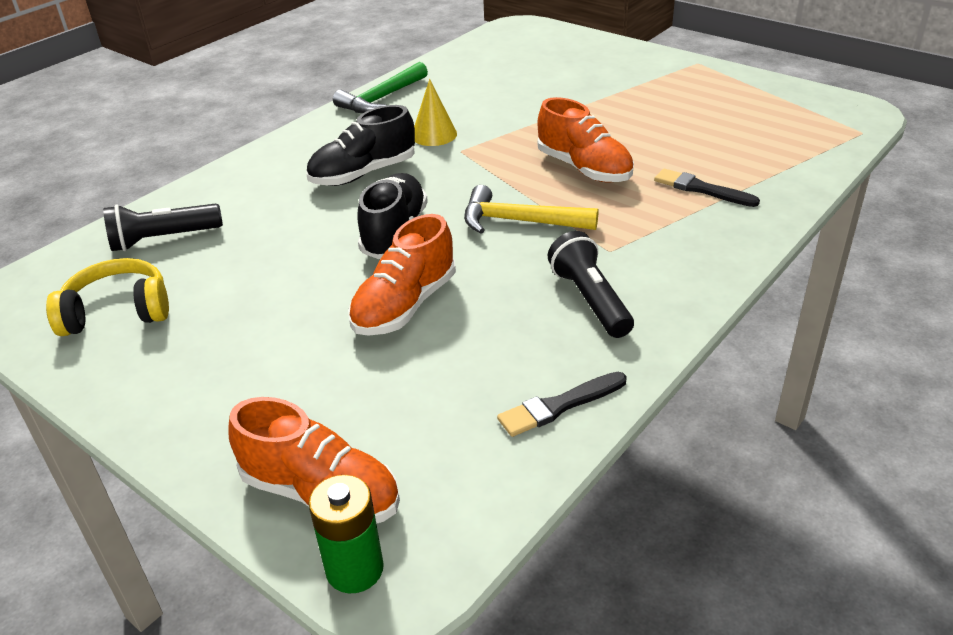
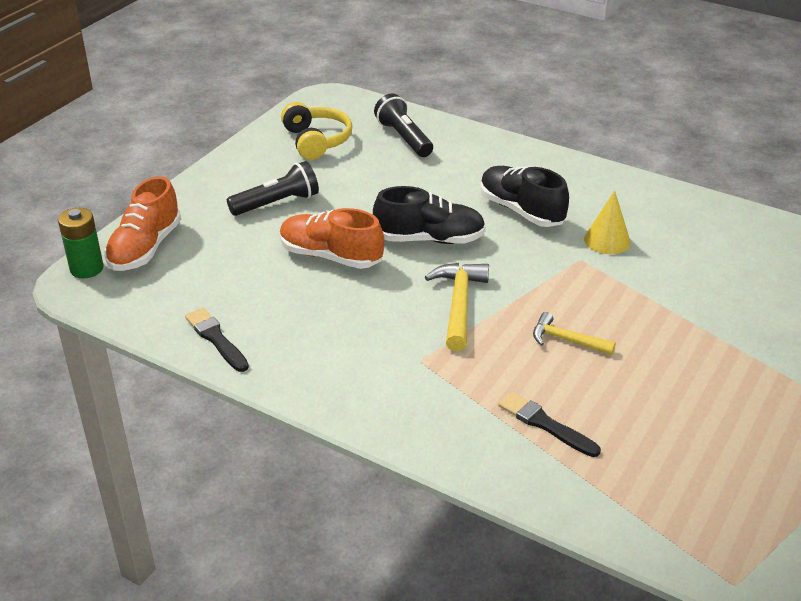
camera: 80 degrees right, 0 degrees up
green hammer [333,62,428,113] -> none
orange shoe [538,97,634,183] -> yellow hammer [533,312,616,355]
black flashlight [548,231,634,338] -> black flashlight moved to [227,161,319,216]
black brush [654,169,760,207] -> black brush turned 75 degrees counterclockwise [498,392,601,457]

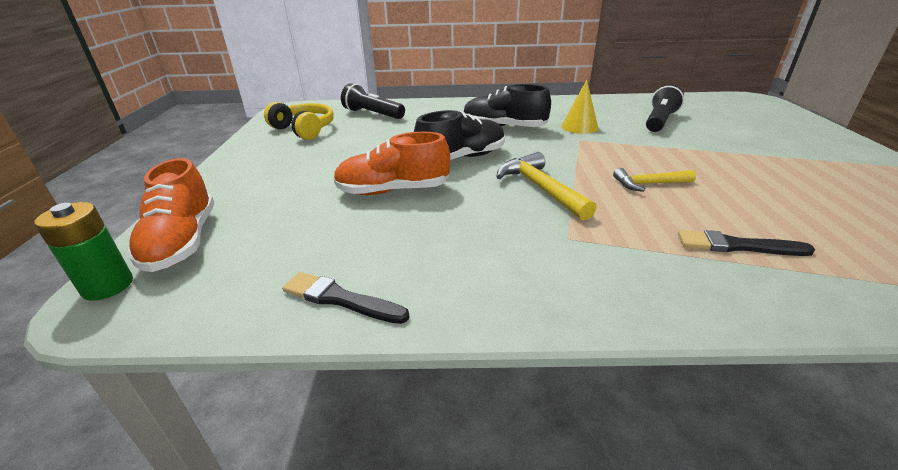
camera: 30 degrees left, 5 degrees down
black flashlight [227,161,319,216] -> black flashlight moved to [646,84,684,132]

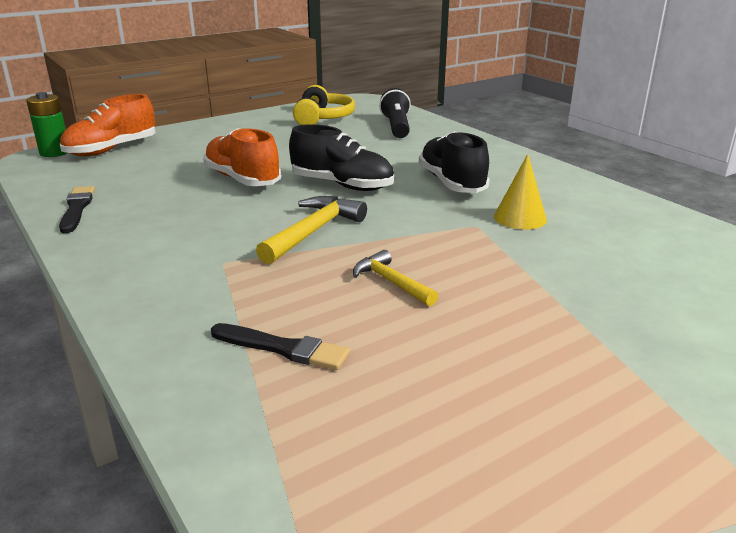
camera: 55 degrees right, 5 degrees down
black flashlight [646,84,684,132] -> none
black brush [678,230,815,256] -> black brush turned 135 degrees clockwise [211,323,350,370]

